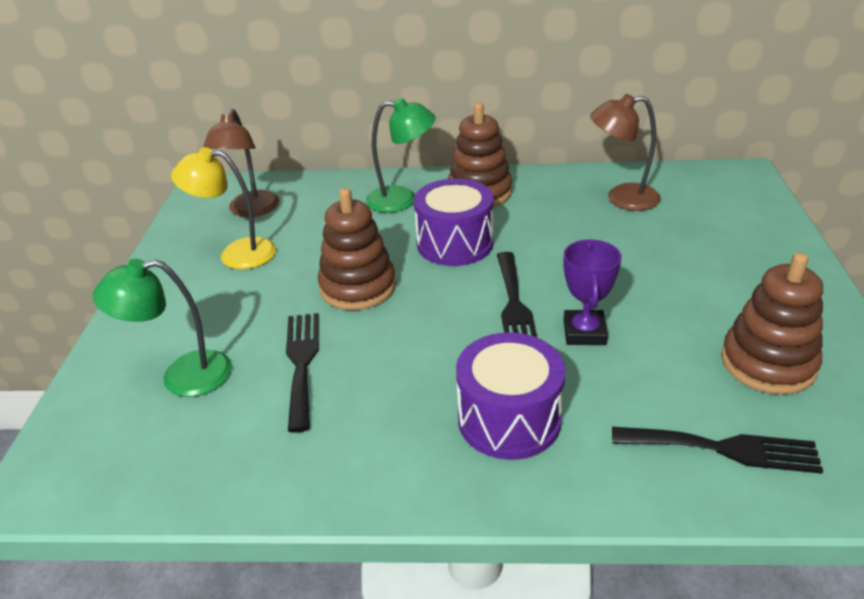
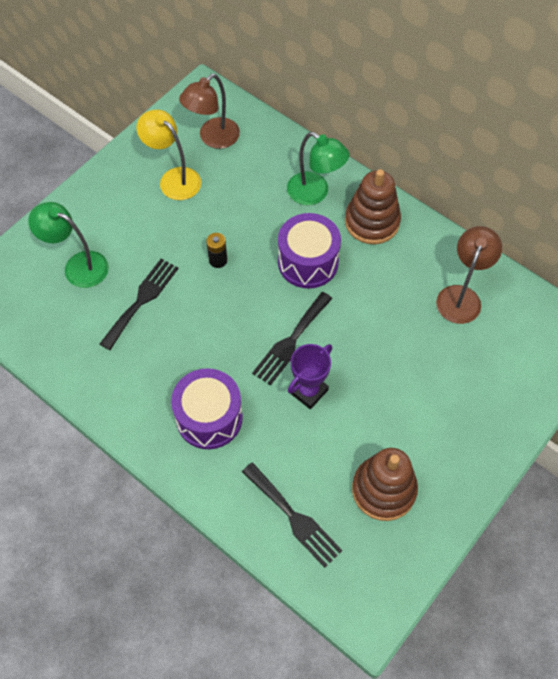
camera: 35 degrees right, 25 degrees up
brown stacking toy [318,188,396,310] -> black battery [206,233,227,268]
brown lamp [590,94,661,211] -> brown lamp turned 75 degrees clockwise [436,226,502,324]

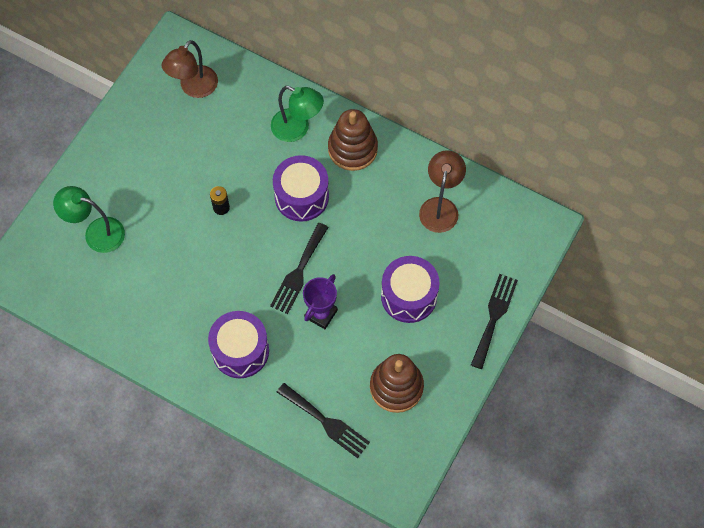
camera: 10 degrees left, 5 degrees up
black fork [100,259,179,350] -> black fork moved to [471,274,518,369]
yellow lamp [137,110,201,200] -> none
none -> purple drum [381,256,440,323]

